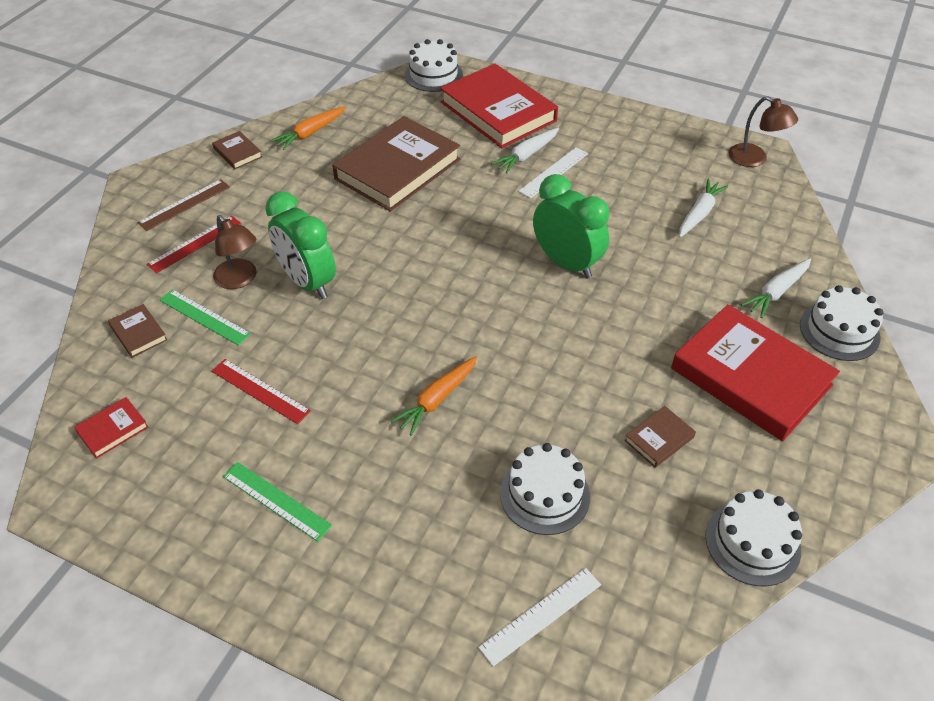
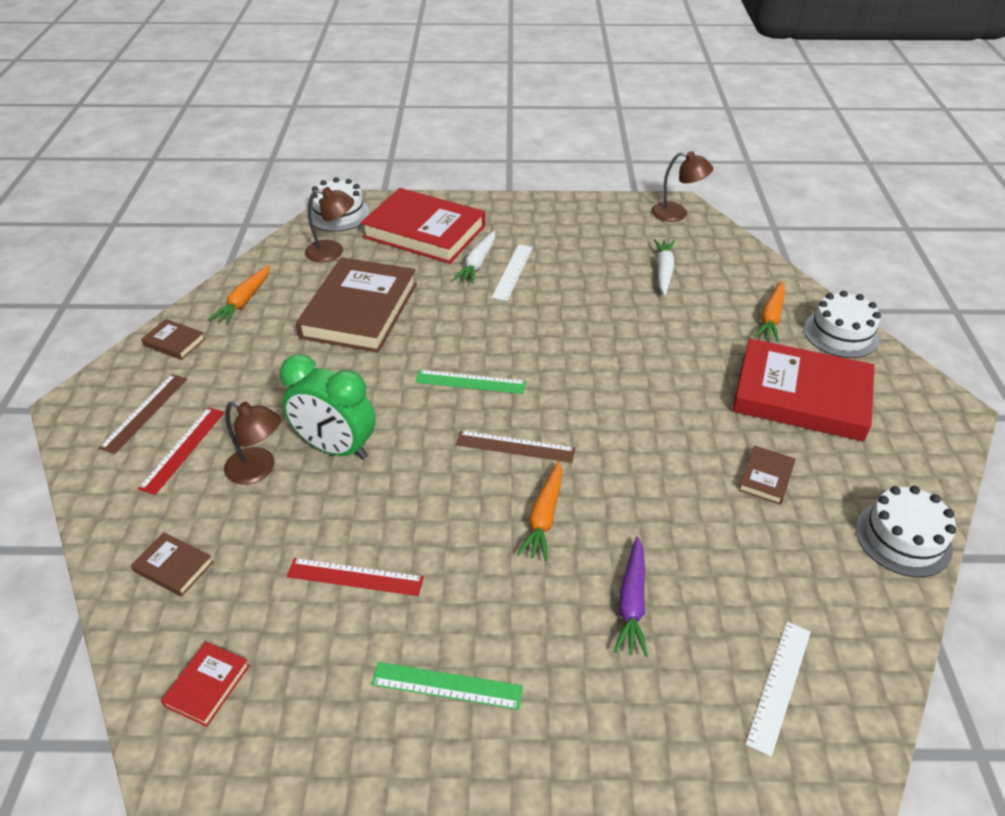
camera: 25 degrees left, 5 degrees down
green ruler [160,289,251,345] -> green ruler moved to [415,370,526,394]
white cake [500,443,590,535] -> none
green clock [533,174,609,279] -> none
white carrot [741,258,811,318] -> orange carrot [754,281,785,343]
none -> brown lamp [305,187,354,262]
none -> brown ruler [456,431,575,463]
none -> purple carrot [614,537,648,657]

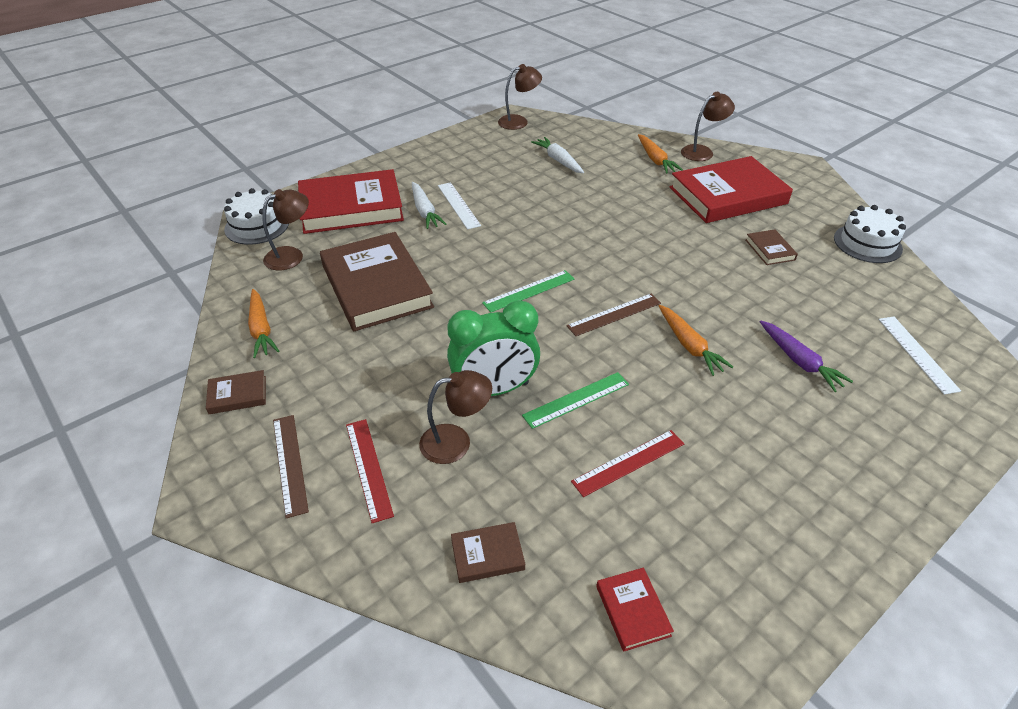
camera: 40 degrees left, 0 degrees up
green ruler [371,662,523,710] -> green ruler moved to [522,372,629,429]
white cake [804,291,881,358] -> brown lamp [681,92,735,161]

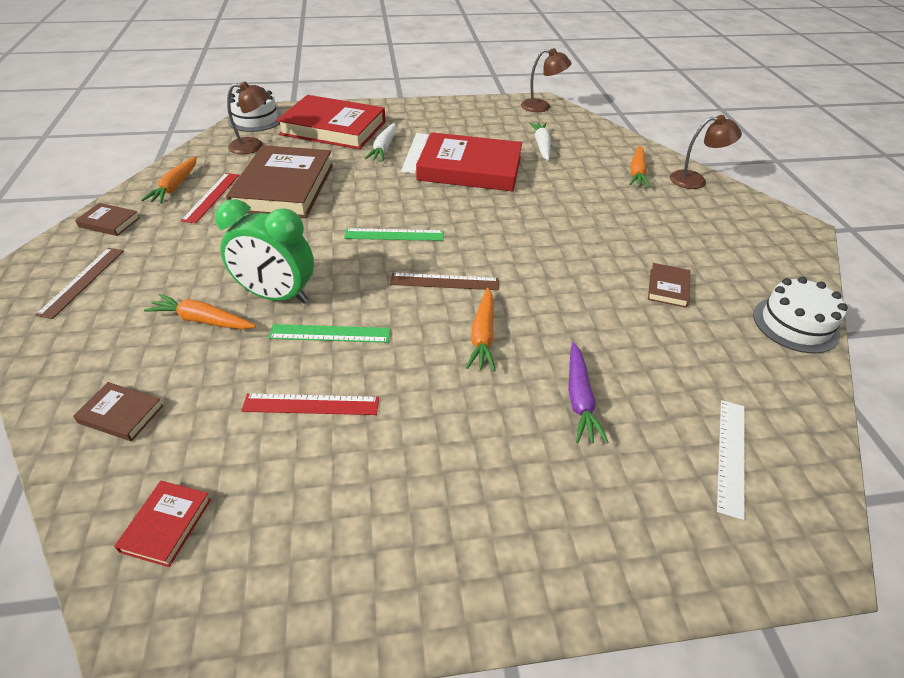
camera: 30 degrees right, 0 degrees up
red ruler [346,419,394,523] -> red ruler moved to [181,173,239,223]
brown lamp [419,370,492,464] -> orange carrot [144,294,256,329]
red book [670,156,793,223] -> red book moved to [416,132,522,191]

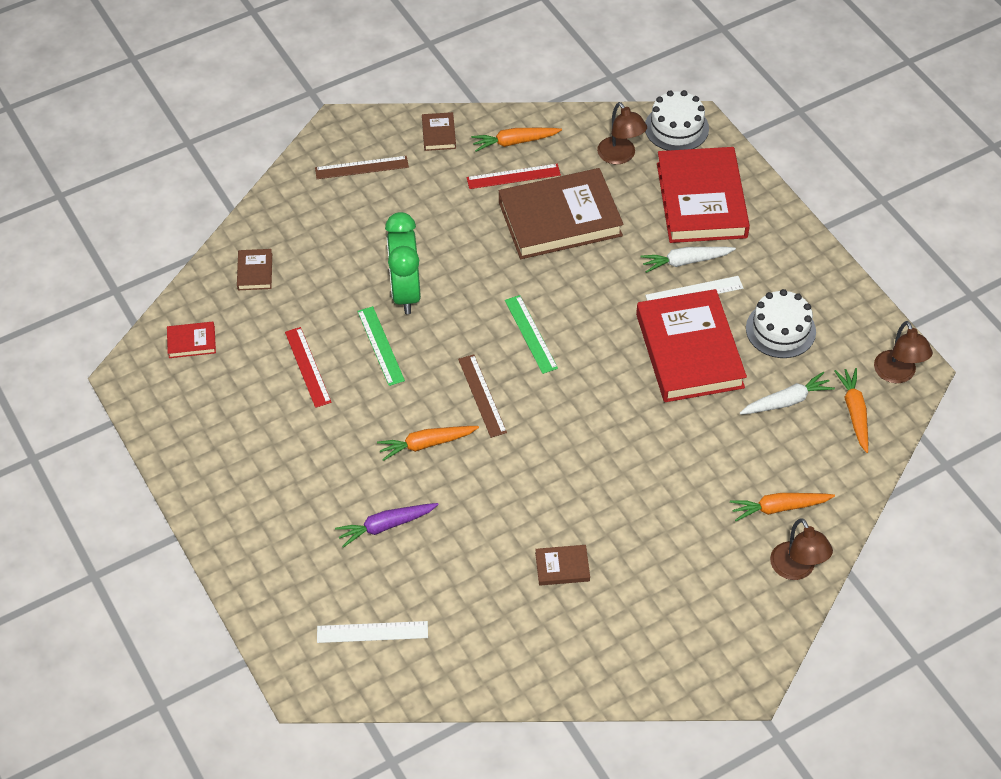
camera: 70 degrees right, 10 degrees up
orange carrot [144,294,256,329] -> orange carrot moved to [834,368,868,453]
white cake [753,277,848,353] -> white cake moved to [746,289,816,358]

